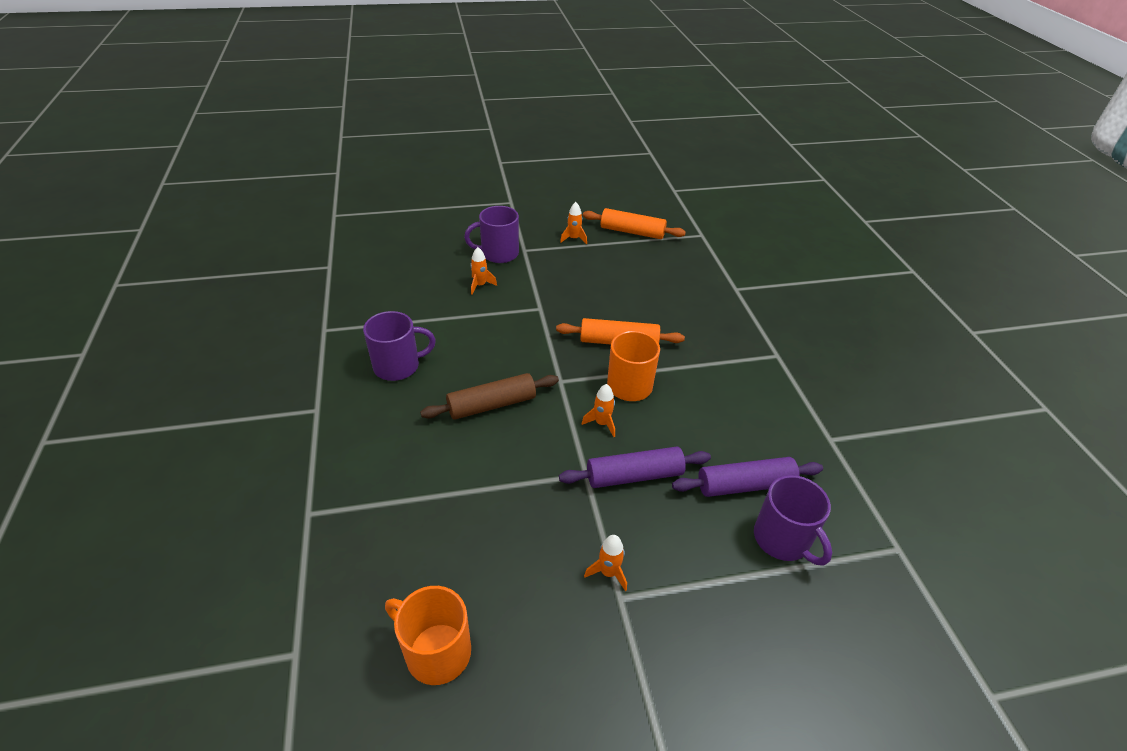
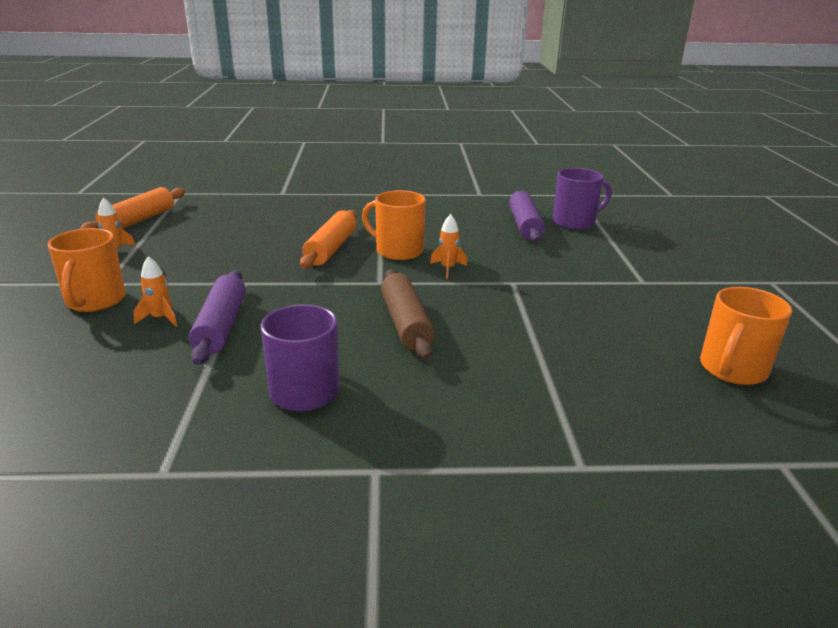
camera: 80 degrees left, 15 degrees down
purple mug [464,206,519,263] -> orange mug [48,228,126,312]
purple rolling pin [559,447,711,488] -> purple rolling pin moved to [189,270,246,365]
orange rocket [584,535,627,591] -> none

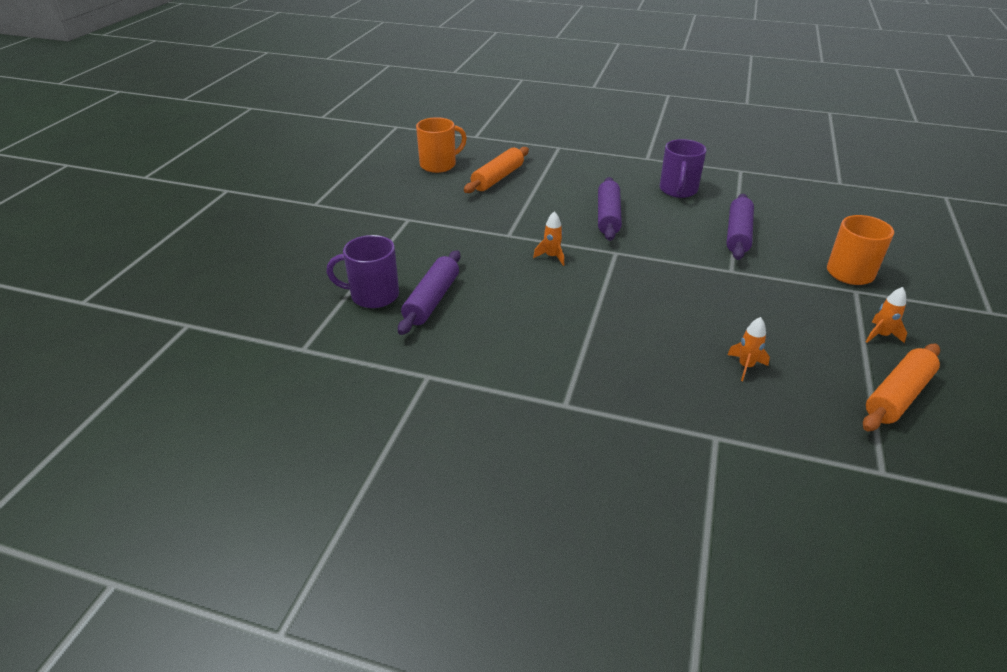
camera: 160 degrees left, 10 degrees up
orange rocket [133,256,178,327] -> orange rocket moved to [727,317,770,381]
orange rolling pin [300,210,357,269] -> orange rolling pin moved to [464,147,529,193]
orange mug [362,190,426,260] -> none
brown rolling pin [381,269,435,360] -> purple rolling pin [598,177,622,241]

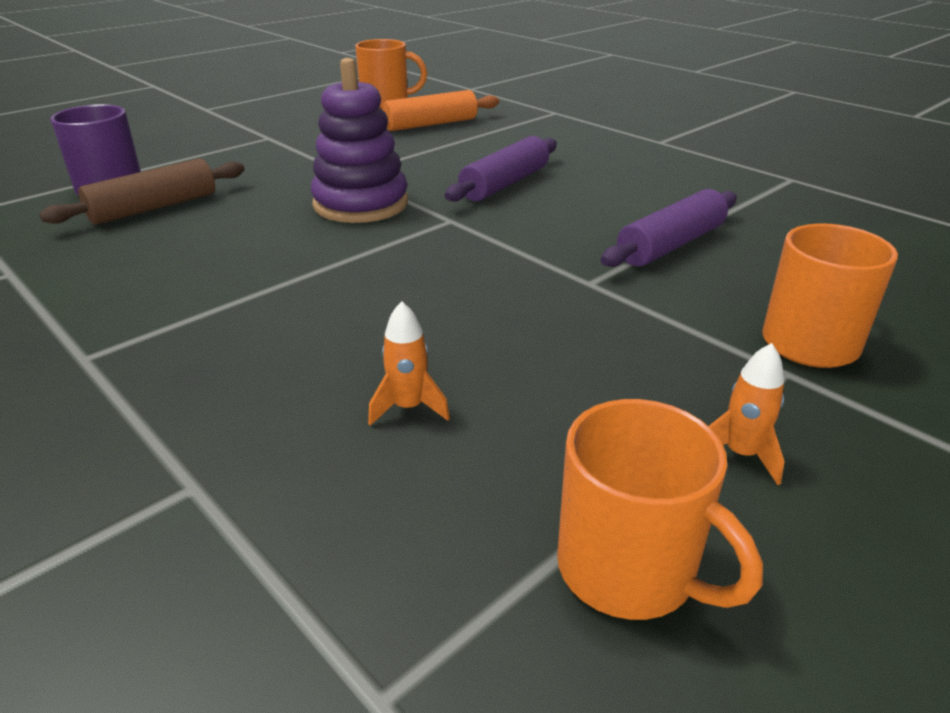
camera: 30 degrees right, 5 degrees down
purple rolling pin [398,250,461,335] -> brown rolling pin [39,158,244,225]
orange rocket [533,211,564,266] -> purple stacking toy [311,58,408,223]
purple mug [660,139,707,198] -> none
orange rolling pin [863,344,940,431] -> orange mug [557,399,763,620]

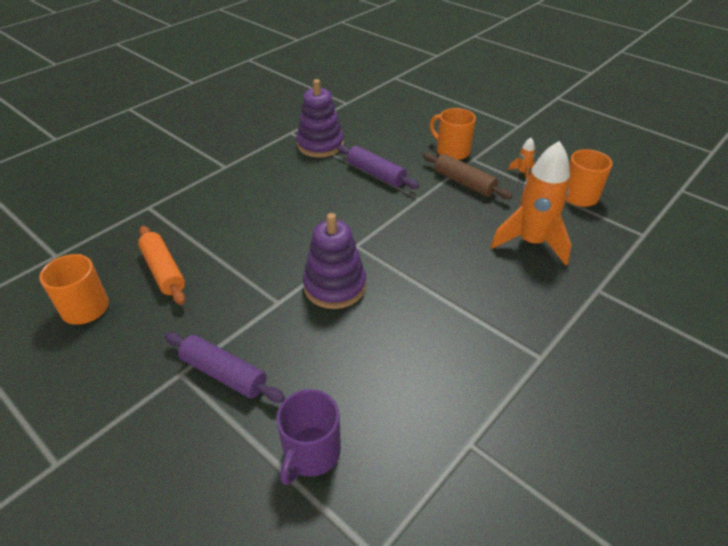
camera: 95 degrees left, 10 degrees up
brown rolling pin [39,158,244,225] -> brown rolling pin moved to [423,152,513,199]
orange rocket [368,301,450,426] -> orange rocket [490,141,571,266], size x2.46
purple rolling pin [445,136,557,202] -> purple rolling pin moved to [164,332,285,403]
none -> purple stacking toy [296,79,344,157]

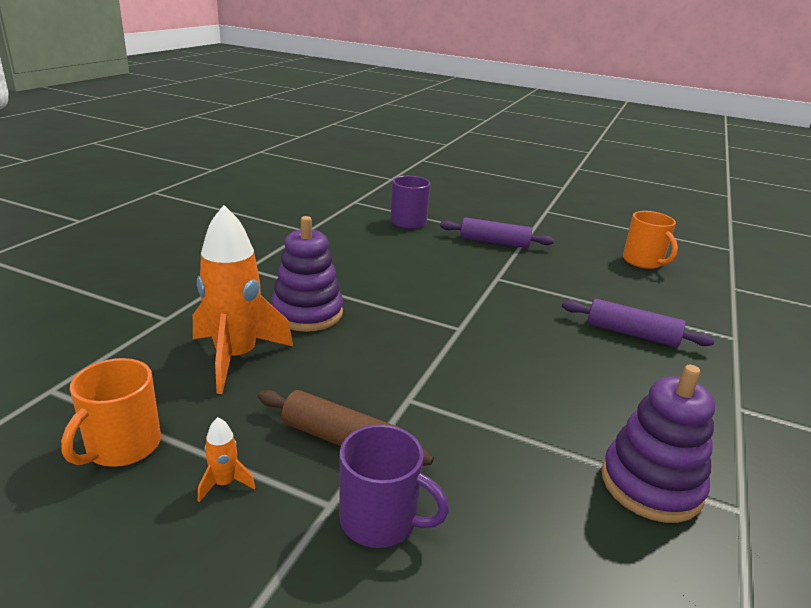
camera: 160 degrees right, 15 degrees down
orange rolling pin [138,226,185,305] -> none
purple stacking toy [303,213,366,309] -> purple stacking toy moved to [271,216,343,332]
purple rolling pin [337,145,419,189] -> purple rolling pin moved to [562,299,715,347]
orange mug [430,108,476,160] -> purple mug [339,424,449,548]

